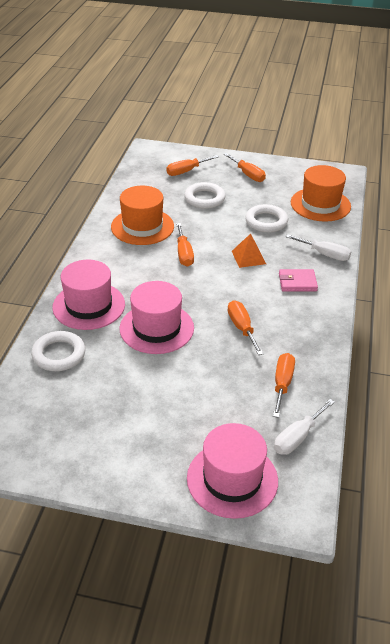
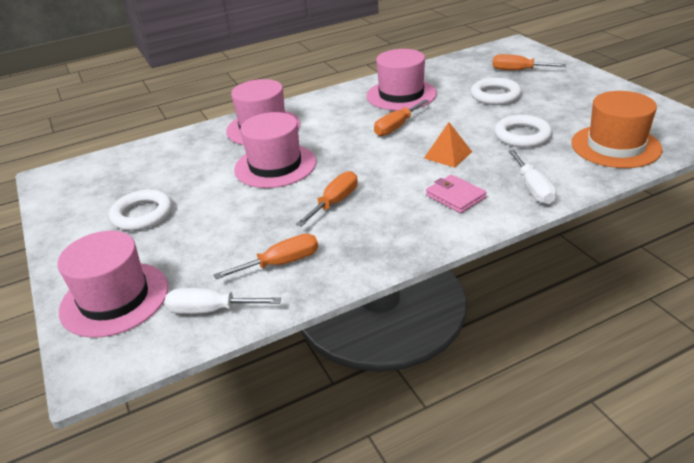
camera: 55 degrees right, 5 degrees down
white ring [31,331,86,371] -> white ring moved to [109,190,172,231]
orange hat [111,186,174,245] -> pink hat [366,49,437,111]
orange screwdriver [224,153,266,182] -> none

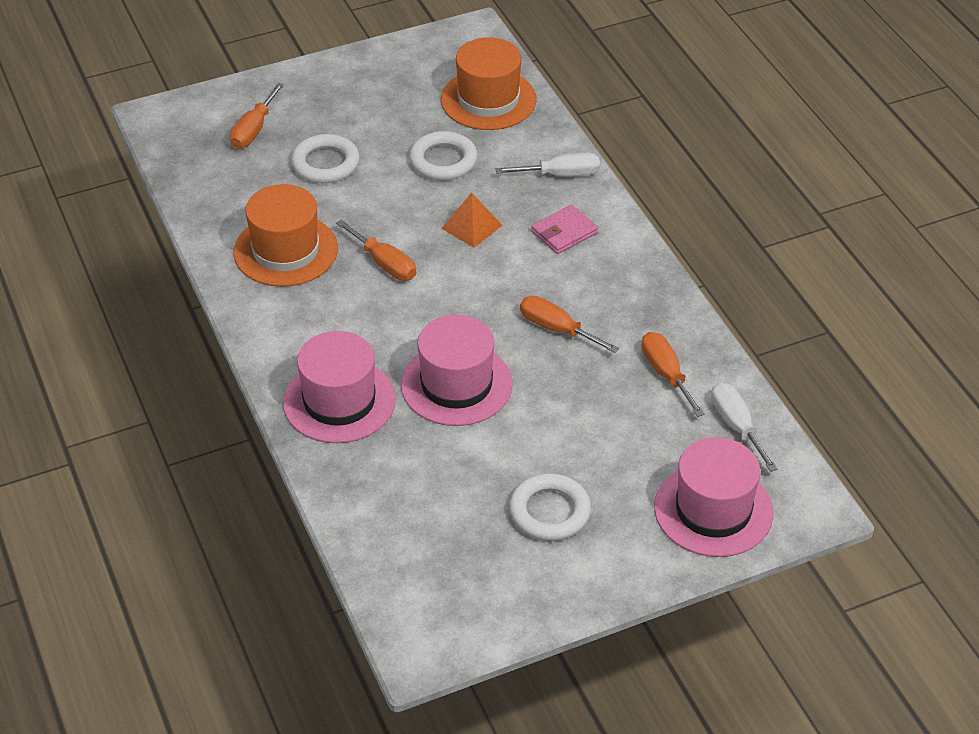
camera: 90 degrees left, 10 degrees up
white screwdriver [165,288,281,314] -> white screwdriver turned 150 degrees clockwise [711,382,778,472]
pink hat [366,49,437,111] -> orange hat [233,184,338,287]

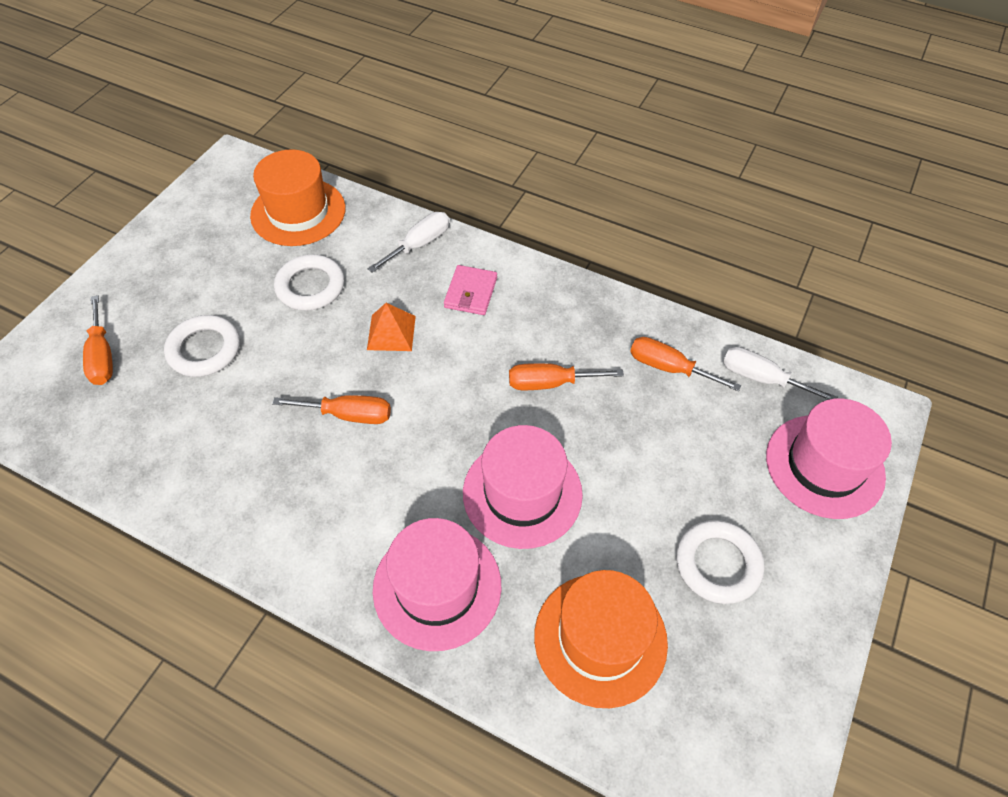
camera: 40 degrees left, 10 degrees up
orange hat [233,184,338,287] -> orange hat moved to [534,570,668,708]

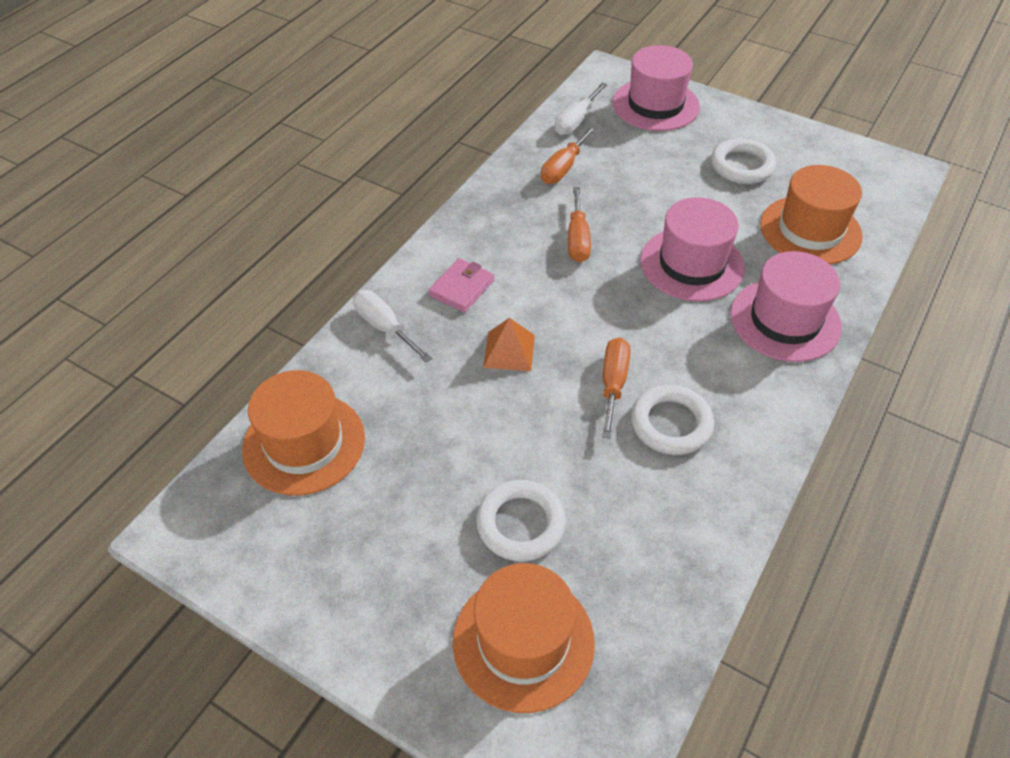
camera: 85 degrees left, 5 degrees down
orange screwdriver [83,295,113,385] -> orange hat [453,563,595,713]
white ring [274,254,344,311] -> white ring moved to [631,385,714,455]
pink wallet [444,265,497,315] -> pink wallet turned 75 degrees counterclockwise [428,258,494,313]

